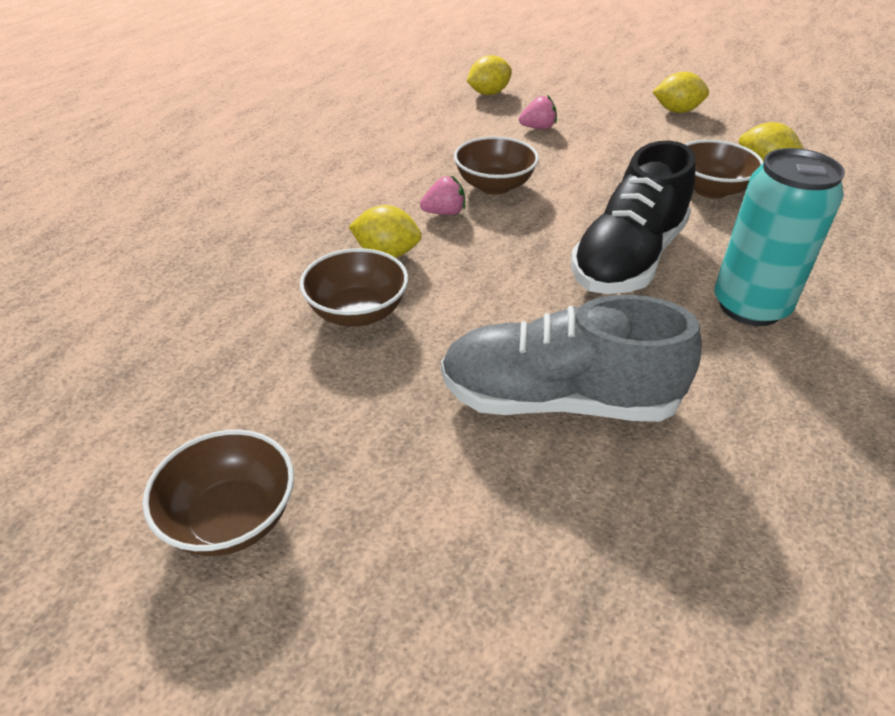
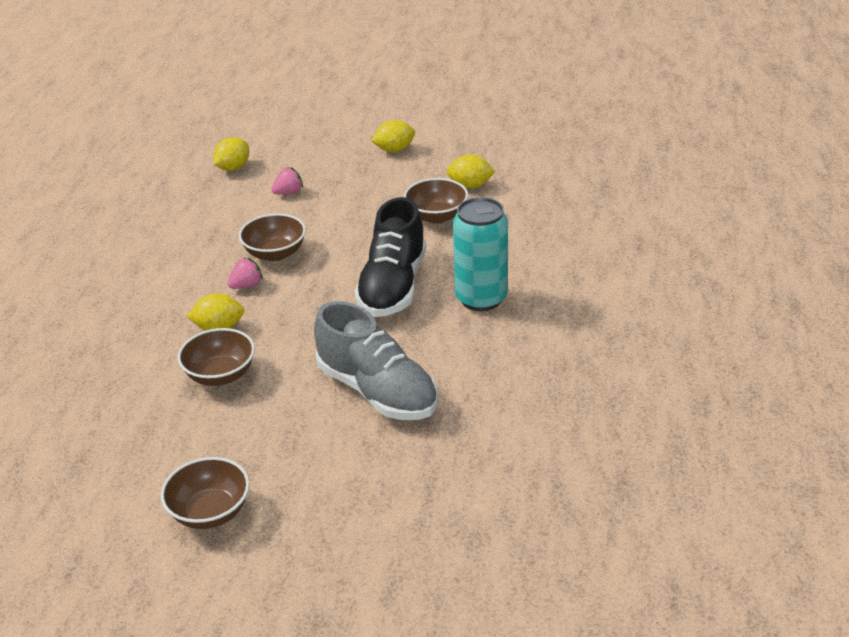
camera: 20 degrees left, 5 degrees down
grey shoe [441,295,702,422] -> grey shoe turned 120 degrees counterclockwise [314,301,438,420]

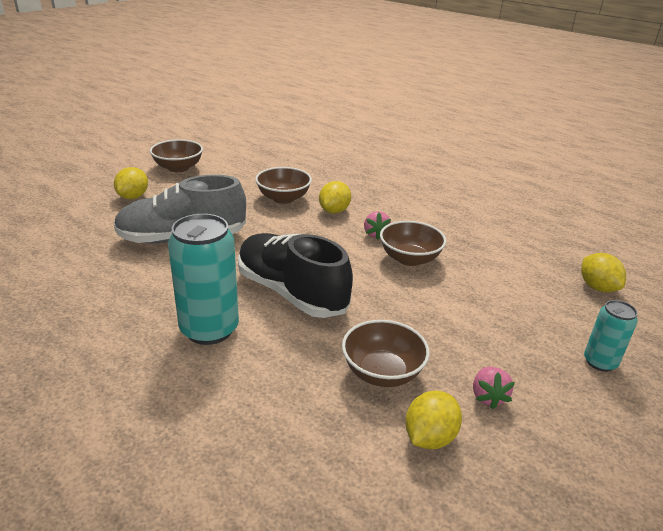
camera: 120 degrees right, 5 degrees down
pink strawberry [272,167,303,195] -> pink strawberry moved to [473,367,515,409]
yellow lemon [371,120,415,152] -> yellow lemon moved to [114,167,148,199]
none -> turquoise can [584,300,638,372]

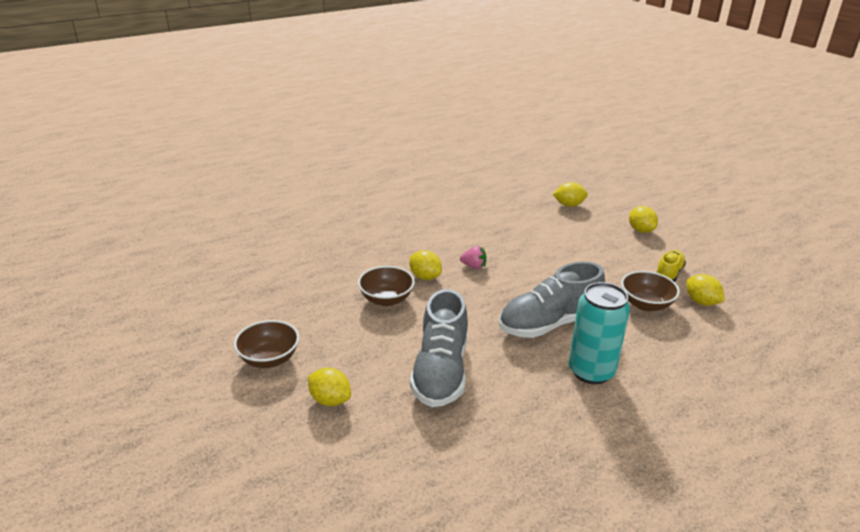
camera: 70 degrees left, 0 degrees up
black shoe [238,233,353,318] -> grey shoe [499,261,605,338]
brown bowl [380,221,446,266] -> none
pink strawberry [473,367,515,409] -> yellow shoe [656,250,686,282]
turquoise can [584,300,638,372] -> yellow lemon [629,206,658,233]

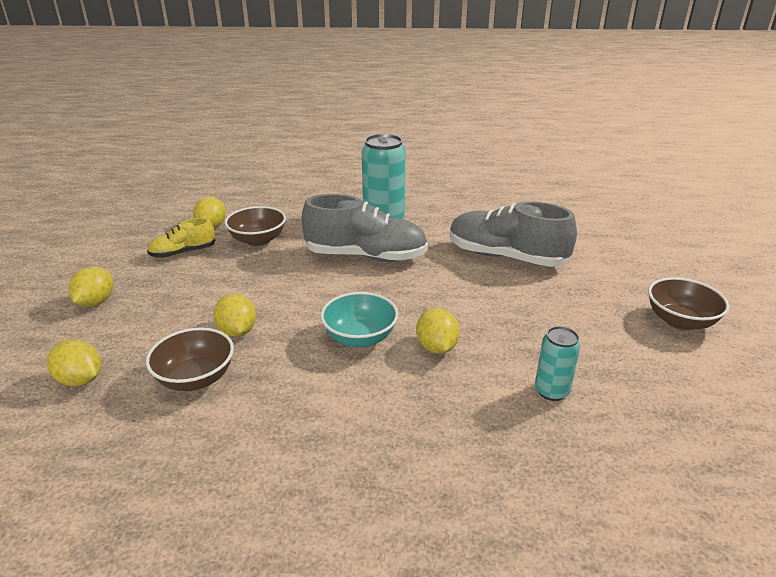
camera: 145 degrees left, 0 degrees up
yellow lemon [308,368,351,406] -> yellow lemon moved to [213,293,256,337]
brown bowl [358,266,415,306] -> brown bowl moved to [146,327,234,391]
grey shoe [410,289,468,407] -> grey shoe turned 105 degrees counterclockwise [450,201,577,267]
pink strawberry [460,246,486,269] -> turquoise bowl [321,292,398,347]
none -> turquoise can [535,326,580,401]

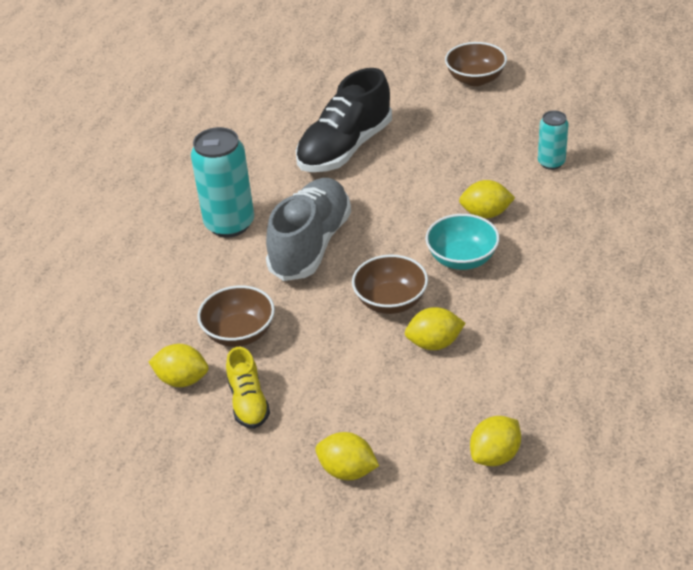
camera: 75 degrees left, 10 degrees up
brown bowl [146,327,234,391] -> brown bowl moved to [352,255,428,314]
grey shoe [450,201,577,267] -> black shoe [296,68,392,172]

